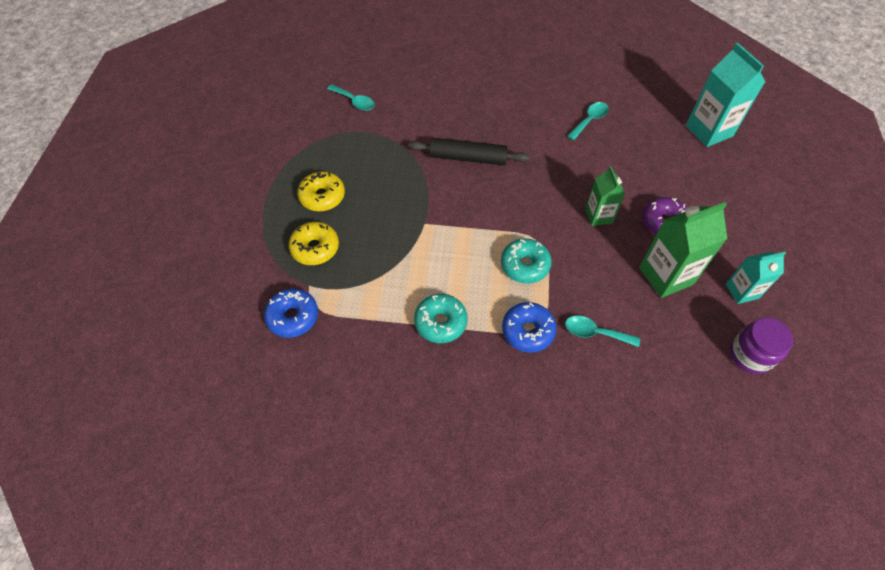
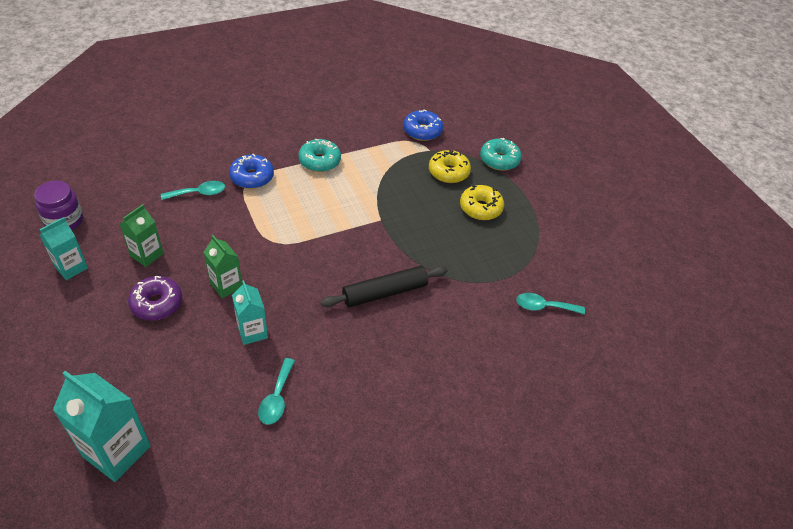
camera: 145 degrees right, 10 degrees down
turquoise donut [501,238,552,284] -> turquoise donut moved to [480,138,522,171]
green carton [639,202,727,298] -> green carton [120,204,164,267], size x0.61
none -> turquoise carton [232,280,268,345]

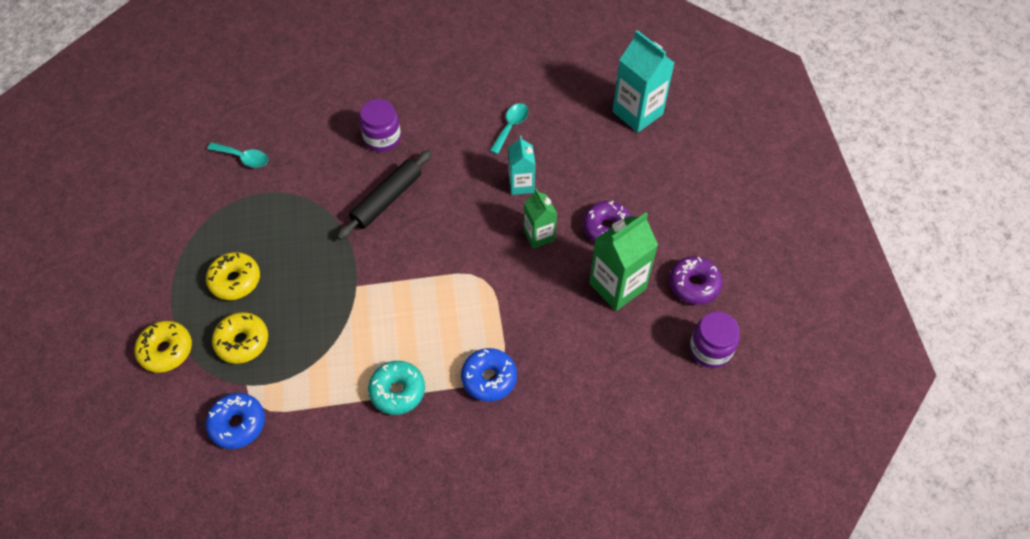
camera: 160 degrees left, 10 degrees up
turquoise carton [39,217,88,280] -> purple donut [669,256,723,305]
green carton [120,204,164,267] -> green carton [589,212,658,311], size x1.65
turquoise spoon [161,181,225,200] -> none
black rolling pin [321,266,448,307] -> black rolling pin turned 45 degrees counterclockwise [337,150,432,240]
turquoise donut [480,138,522,171] -> yellow donut [134,321,192,373]
none -> purple jar [360,99,401,152]

